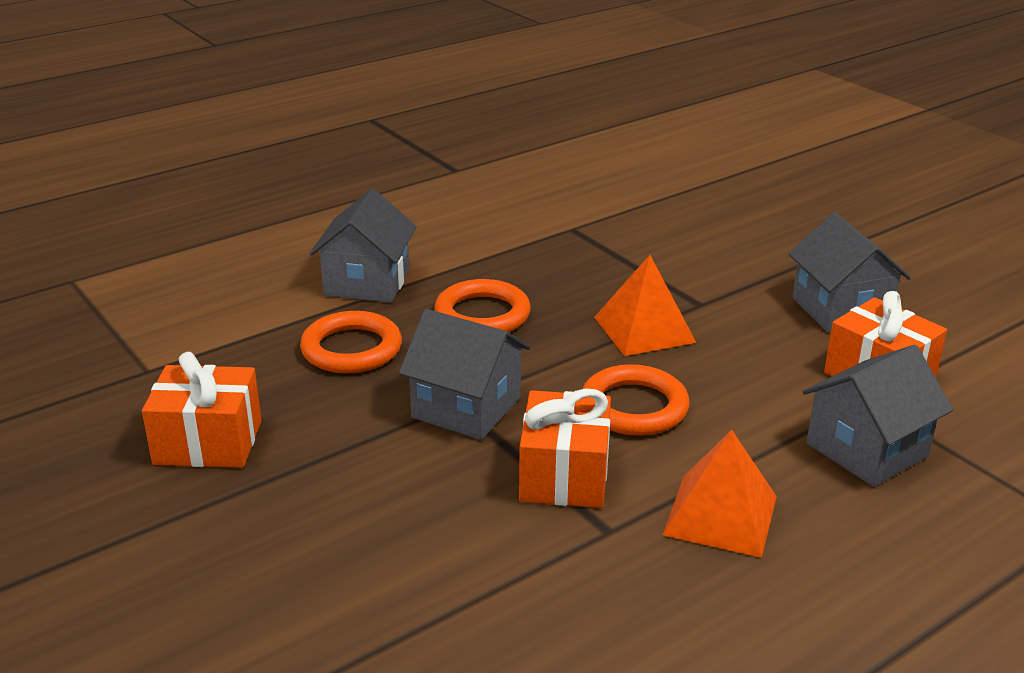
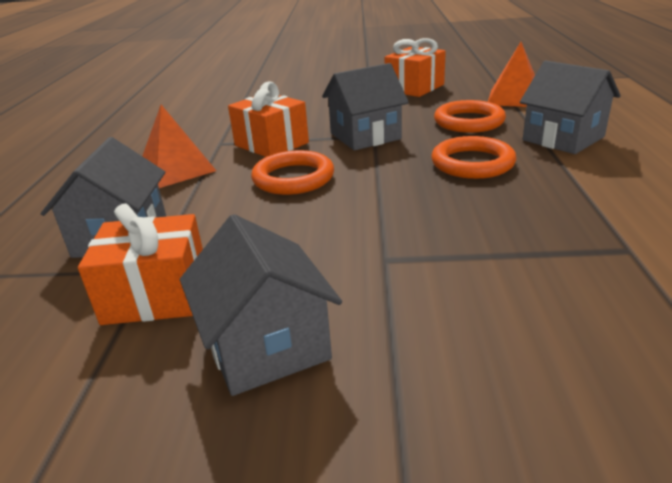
camera: 130 degrees right, 0 degrees up
orange pyramid [594,255,696,356] -> orange pyramid moved to [488,42,535,107]
grey house [789,213,911,332] -> grey house turned 45 degrees clockwise [180,214,342,396]

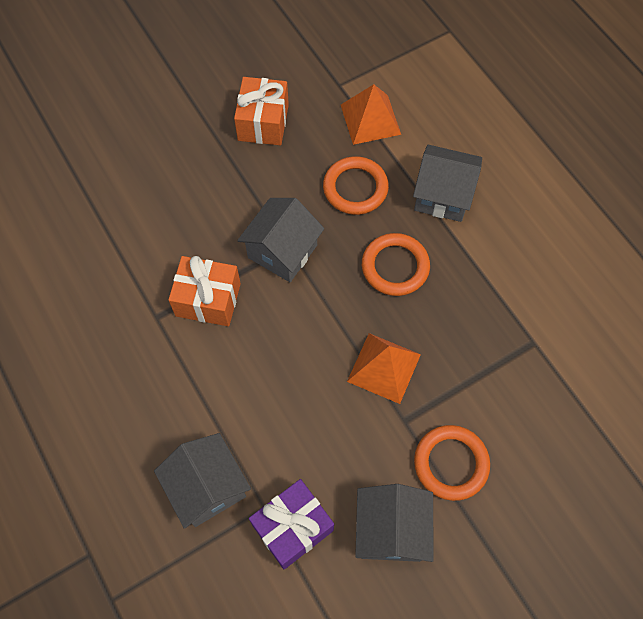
camera: 35 degrees left, 35 degrees up
orange gift [78,203,203,325] -> purple gift [249,479,334,569]
orange pyramid [142,105,216,188] -> orange pyramid moved to [347,333,421,404]
grey house [180,214,342,396] -> grey house turned 60 degrees clockwise [355,484,434,562]
orange ring [251,150,334,195] -> orange ring moved to [414,425,490,501]

